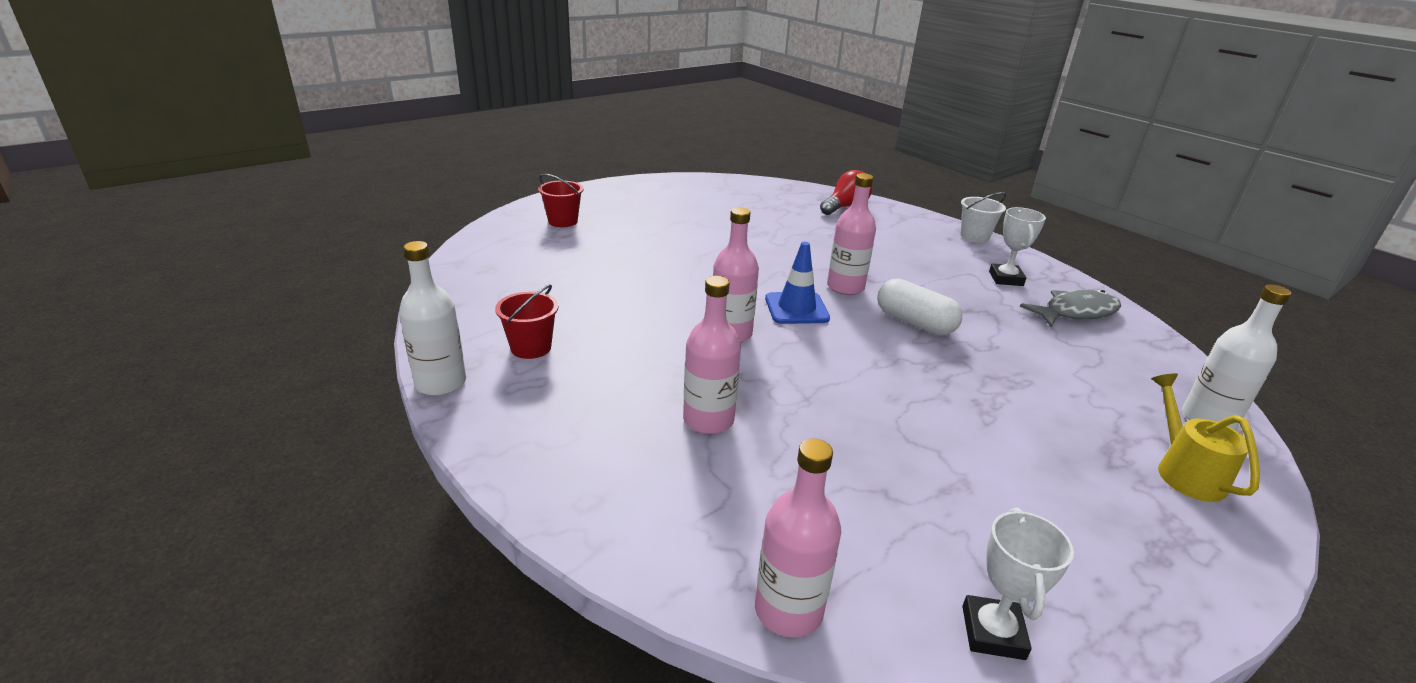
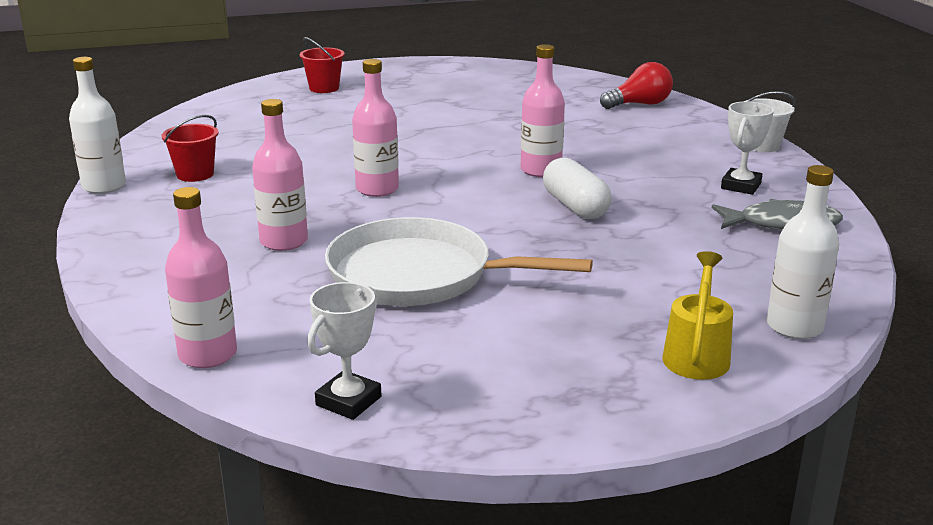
camera: 25 degrees right, 5 degrees down
blue traffic cone [765,242,830,324] -> none
none -> white pan [325,217,593,306]

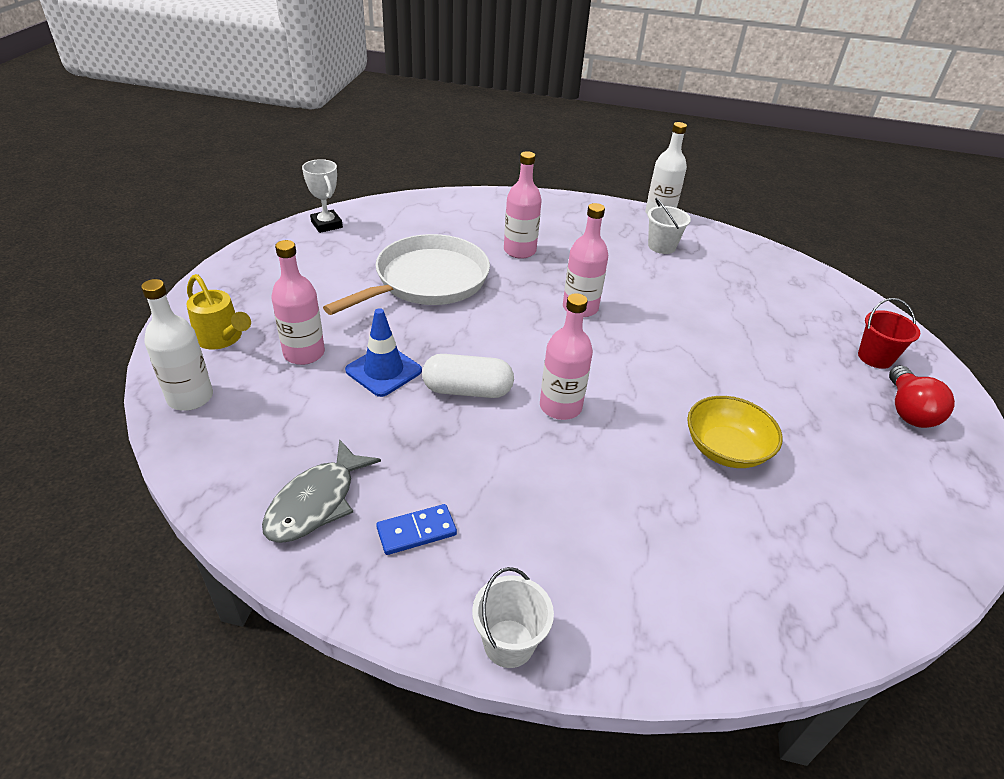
camera: 115 degrees right, 15 degrees up
red bucket [162,115,219,182] -> white bucket [648,198,691,254]
pink bottle [165,187,237,368] -> pink bottle moved to [271,240,325,365]
red light bulb [600,62,673,109] -> red light bulb moved to [889,365,955,428]
white trophy [721,101,774,195] -> blue domino [376,504,457,555]
none -> blue traffic cone [345,308,422,397]
none -> yellow bowl [687,396,783,468]

